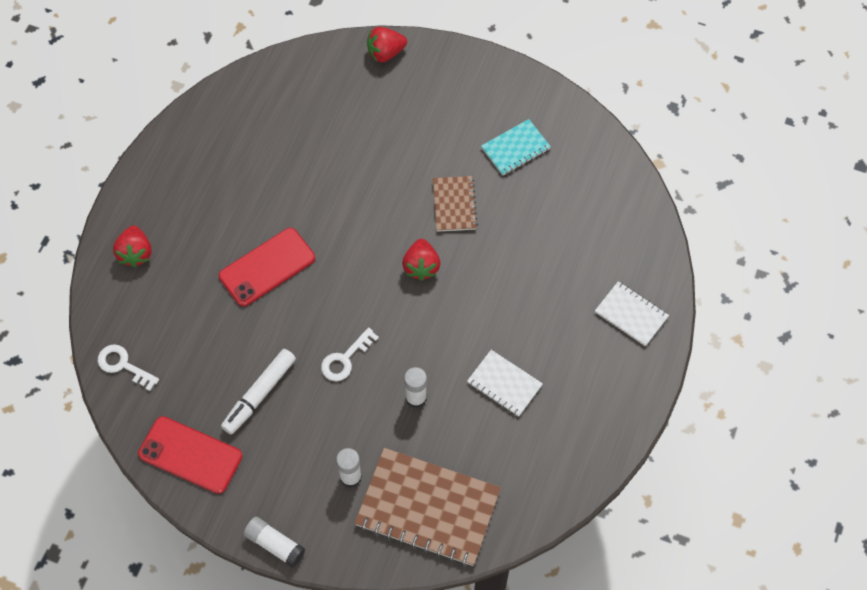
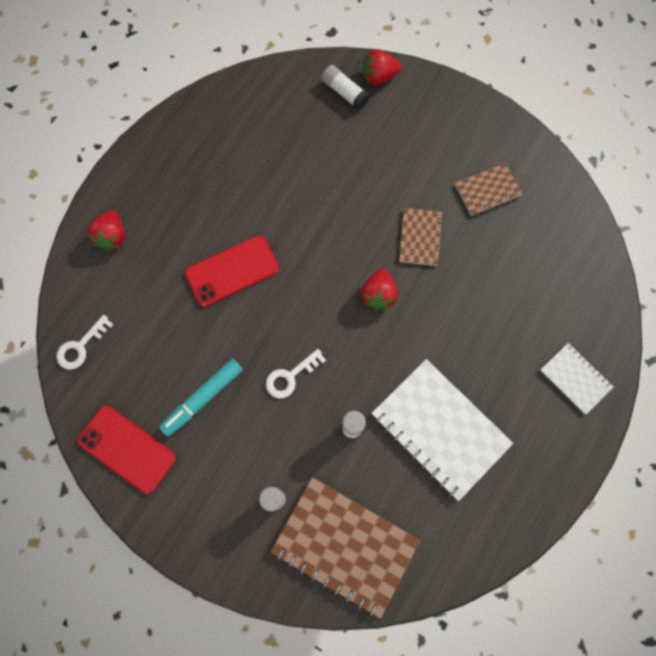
camera: 10 degrees right, 10 degrees up
white key [98,344,159,391] -> white key turned 90 degrees counterclockwise [57,315,114,370]
white marker [221,349,296,434] -> turquoise marker [159,358,243,437]
white glue stick [244,517,305,568] -> white glue stick moved to [322,65,370,110]
white notebook [467,350,543,417] -> white notebook [371,359,513,501], size x1.91
turquoise notebook [481,119,551,176] -> brown notebook [455,163,523,216]

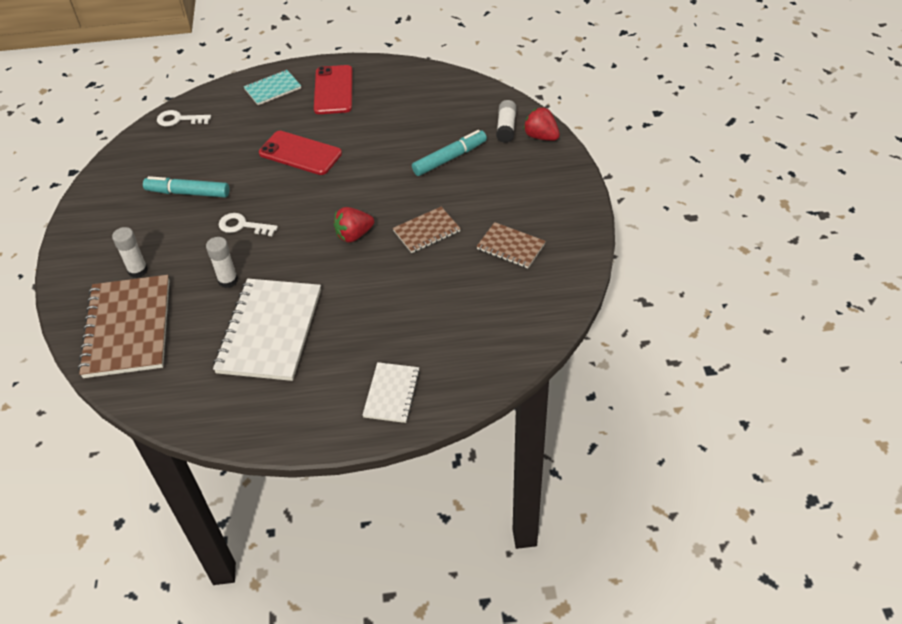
camera: 55 degrees right, 25 degrees down
red phone [77,406,176,494] -> red phone moved to [314,65,353,114]
red strawberry [87,210,125,251] -> turquoise notebook [244,70,301,105]
none -> turquoise marker [412,130,487,176]

